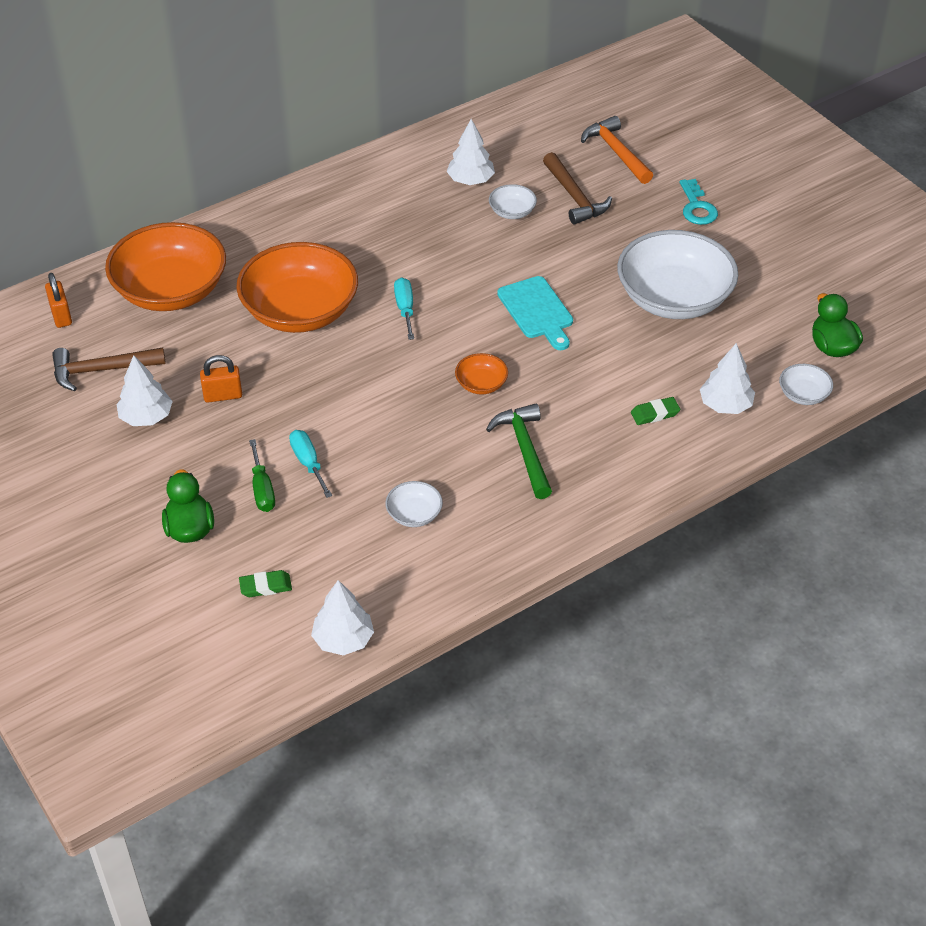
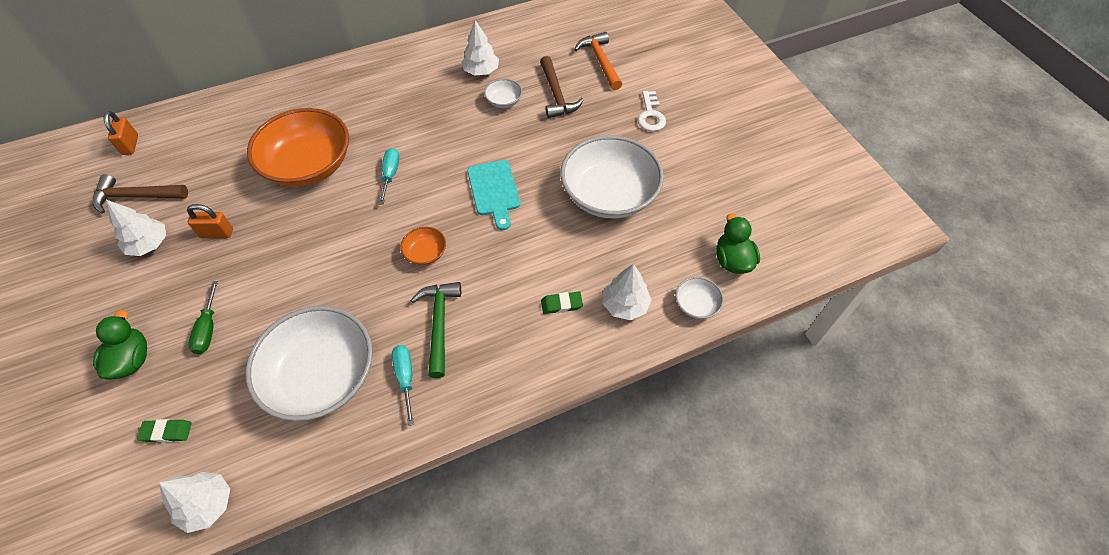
camera: 10 degrees right, 10 degrees up
orange bowl [105,222,226,311] -> none
turquoise screwdriver [289,430,332,498] -> turquoise screwdriver moved to [392,345,414,426]
white bowl [385,481,443,527] -> white bowl [245,306,373,421], size x2.35
turquoise key [680,179,718,225] -> white key [638,91,666,131]

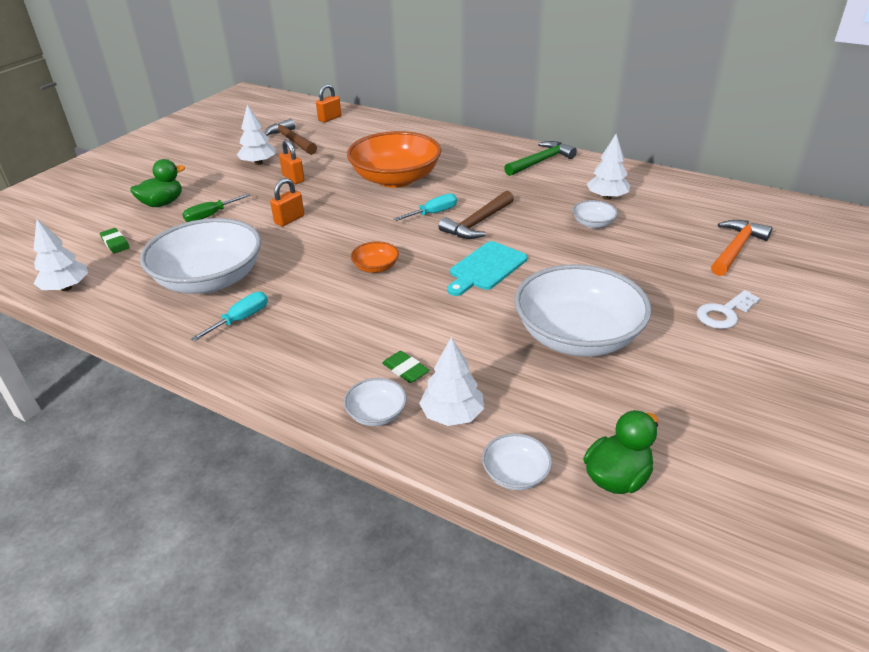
camera: 55 degrees right, 20 degrees down
green hammer [411,282,461,378] -> green hammer moved to [504,141,577,176]
brown hammer [540,56,584,118] -> brown hammer moved to [439,191,514,239]
none -> orange padlock [270,178,304,227]
none -> white bowl [344,378,407,426]

